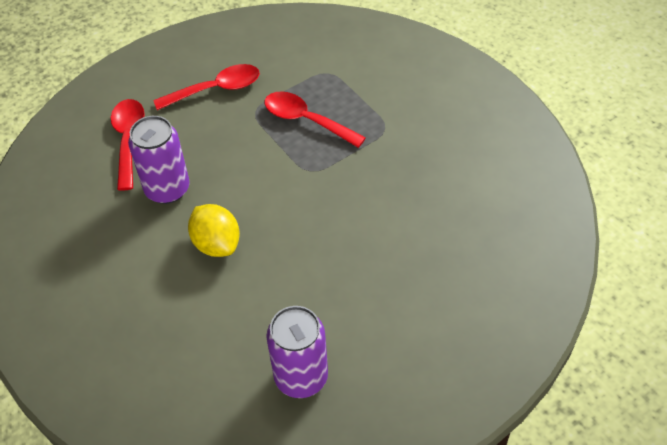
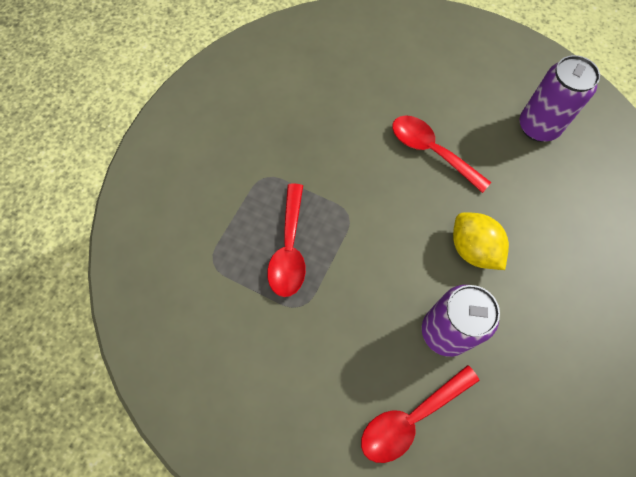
camera: 120 degrees left, 15 degrees up
red spoon [153,64,260,110] -> red spoon moved to [392,116,491,193]
yellow lemon [188,204,240,257] -> yellow lemon turned 60 degrees counterclockwise [453,212,509,270]

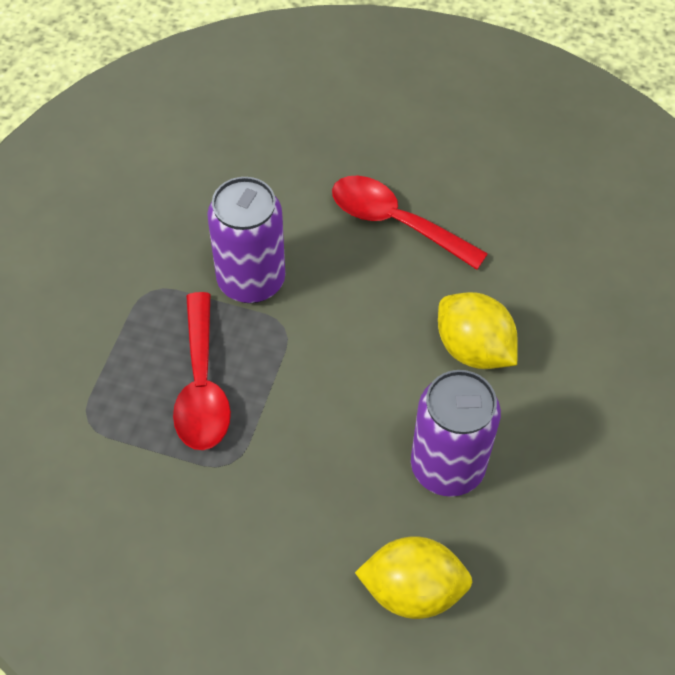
camera: 10 degrees left, 10 degrees down
red spoon [361,365,480,463] -> yellow lemon [355,536,472,619]
purple can [520,55,600,142] -> purple can moved to [207,177,285,303]

